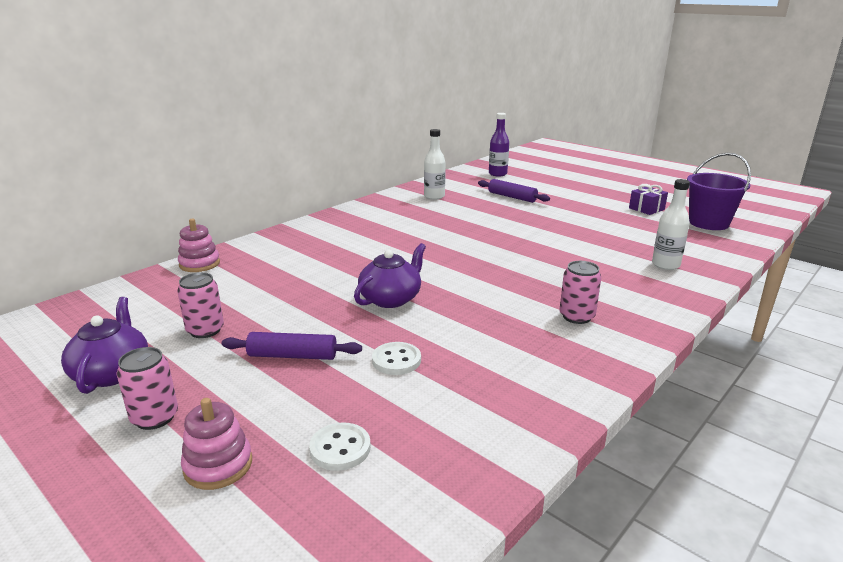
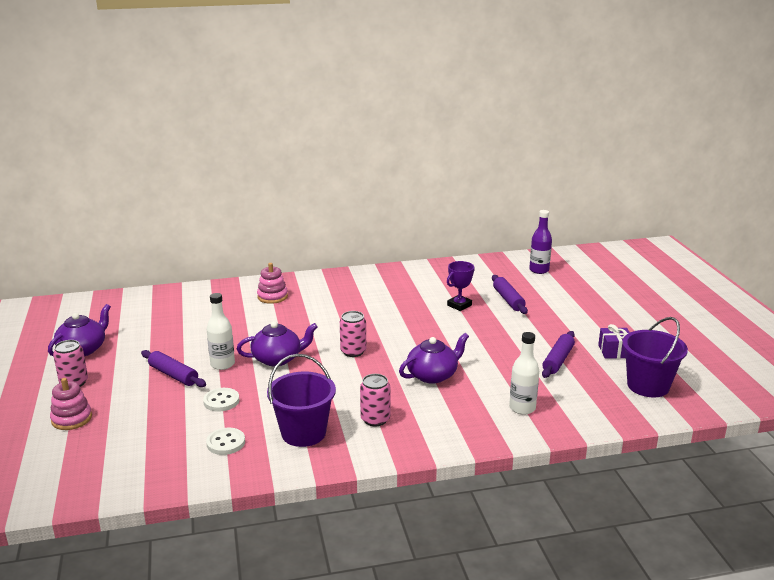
camera: 35 degrees right, 0 degrees up
pink can [177,272,224,338] -> pink can moved to [340,311,366,357]
pink stacking toy [178,219,220,272] -> pink stacking toy moved to [257,263,288,304]
white button [309,422,371,471] -> white button moved to [206,428,245,455]
white bottle [424,129,446,200] -> white bottle moved to [207,293,235,370]
none -> purple bucket [267,354,336,447]
none -> purple teapot [399,333,469,384]
none -> purple trophy [447,261,475,311]
none -> purple rolling pin [542,331,575,378]

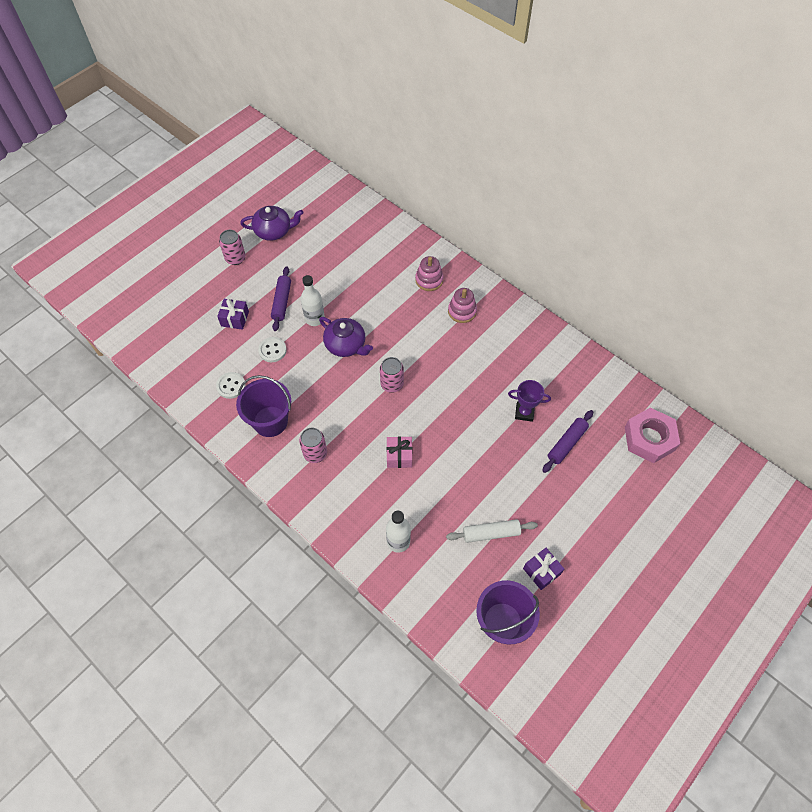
camera: 55 degrees right, 35 degrees up
pink stacking toy [50,378,92,430] -> pink stacking toy moved to [448,288,477,323]
purple teapot [399,333,469,384] -> pink gift [386,436,412,468]
purple bottle [529,210,552,274] -> pink nut [625,408,680,463]
purple rolling pin [542,331,575,378] -> white rolling pin [446,519,538,543]
none -> purple gift [217,299,249,330]

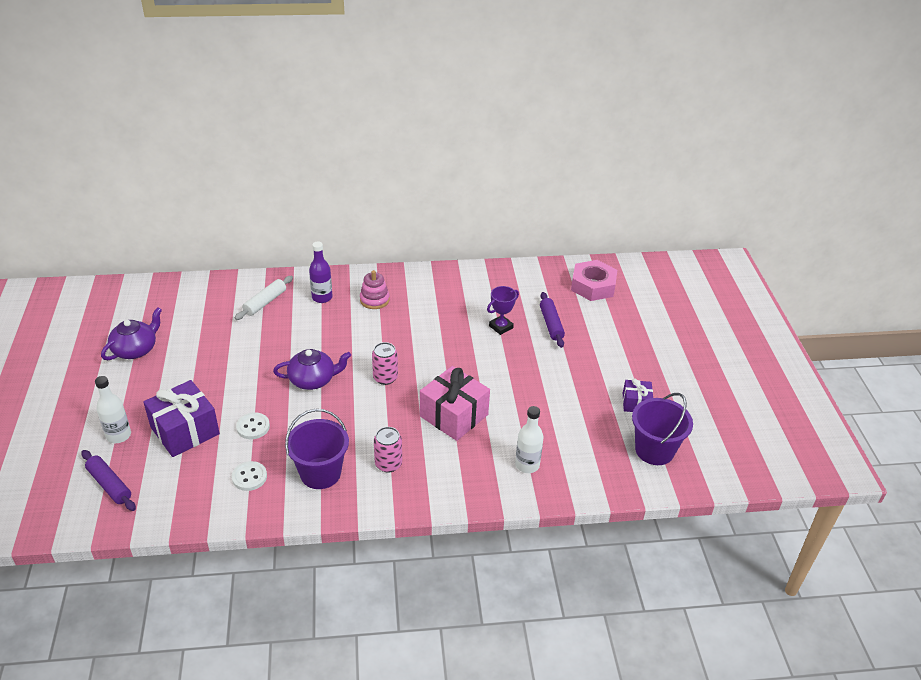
camera: 50 degrees left, 20 degrees down
purple gift [217,299,249,330] -> purple gift [143,380,220,457], size x1.85
pink can [219,230,246,265] -> none
purple rolling pin [271,266,291,331] -> purple rolling pin moved to [82,450,136,511]
white bottle [301,275,325,326] -> white bottle moved to [95,376,131,443]
pink gift [386,436,412,468] -> pink gift [420,366,490,441], size x1.85
pink stacking toy [415,256,443,291] -> purple bottle [309,242,333,303]
white rolling pin [446,519,538,543] -> white rolling pin moved to [235,276,293,320]

